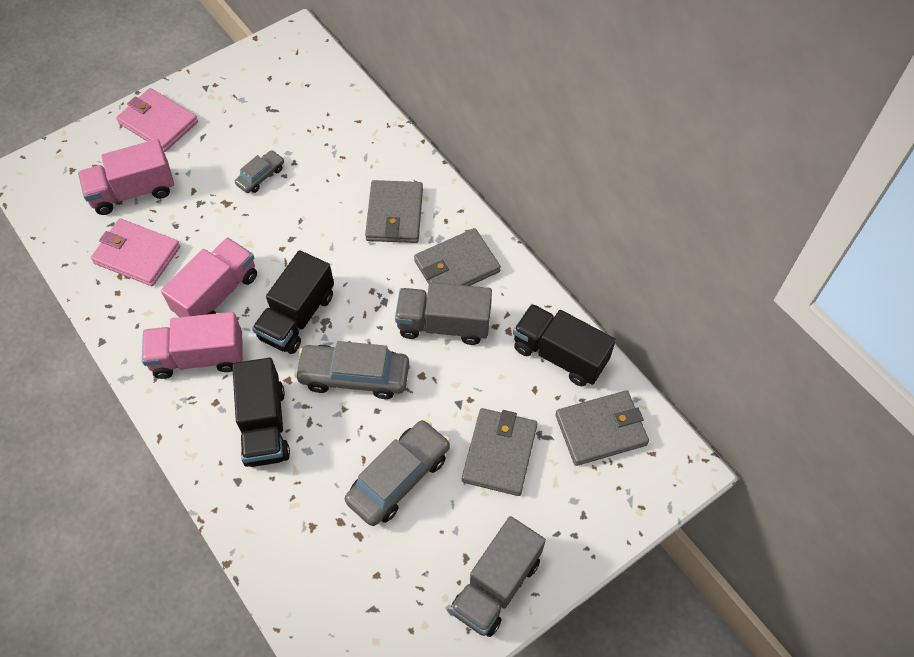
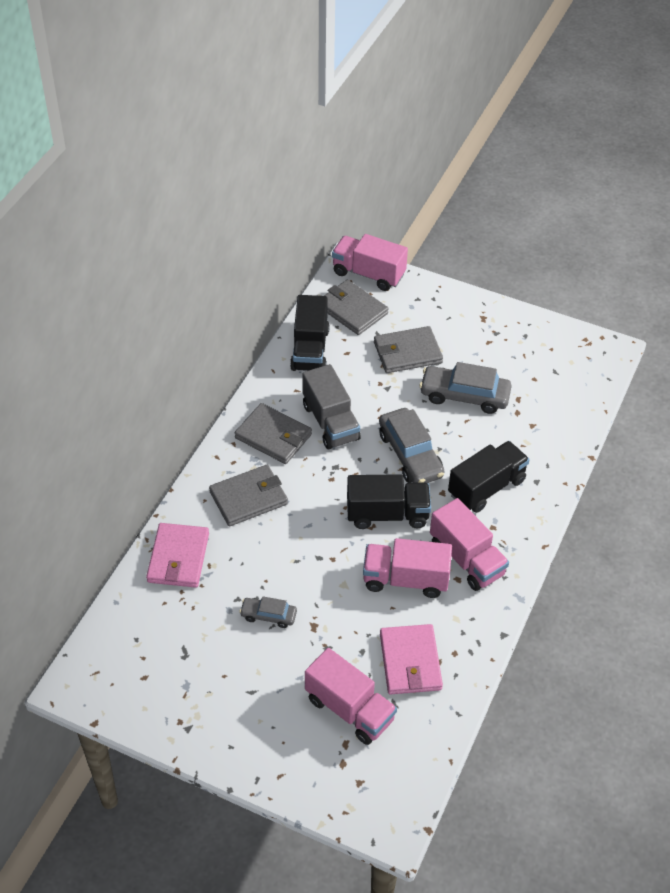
camera: 120 degrees left, 10 degrees down
pink wallet [116,88,198,152] -> pink wallet moved to [146,523,209,588]
grey truck [450,516,546,637] -> none
none -> pink truck [332,234,408,291]

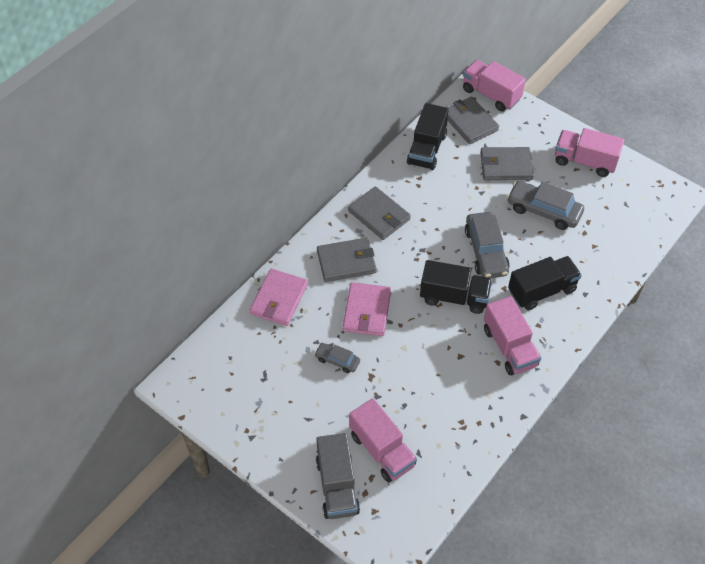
camera: 15 degrees right, 5 degrees up
grey truck [302,364,361,449] -> grey truck moved to [316,433,360,519]
pink truck [363,538,452,598] -> pink truck moved to [555,128,625,177]
pink wallet [380,624,443,695] -> pink wallet moved to [343,282,391,336]

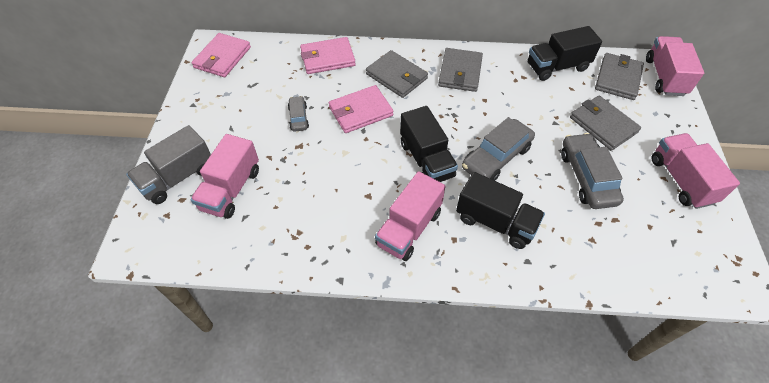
camera: 55 degrees right, 0 degrees up
none -> pink wallet [192,33,251,77]

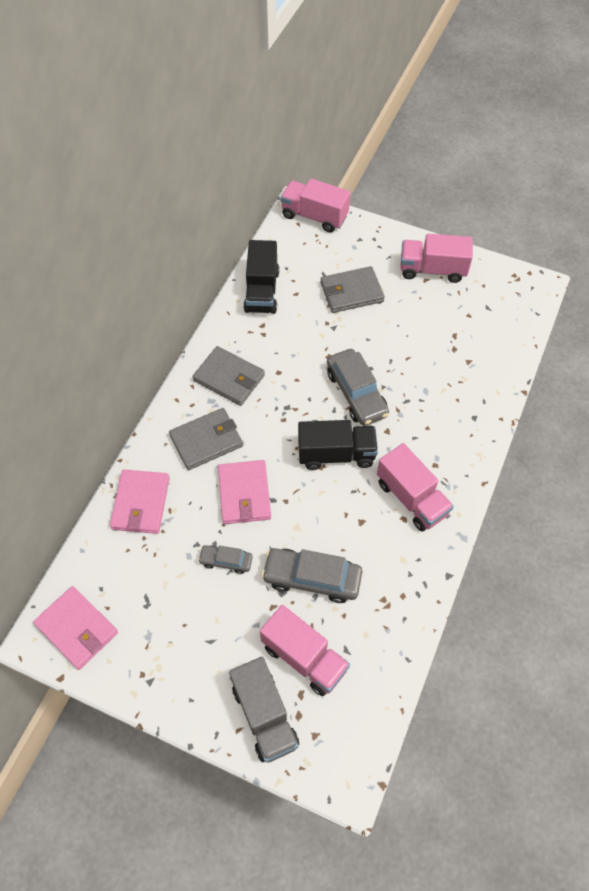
camera: 70 degrees left, 5 degrees up
black truck [456,172,545,249] -> none
grey car [561,133,624,209] -> grey car moved to [261,548,362,603]
grey wallet [595,53,644,100] -> none

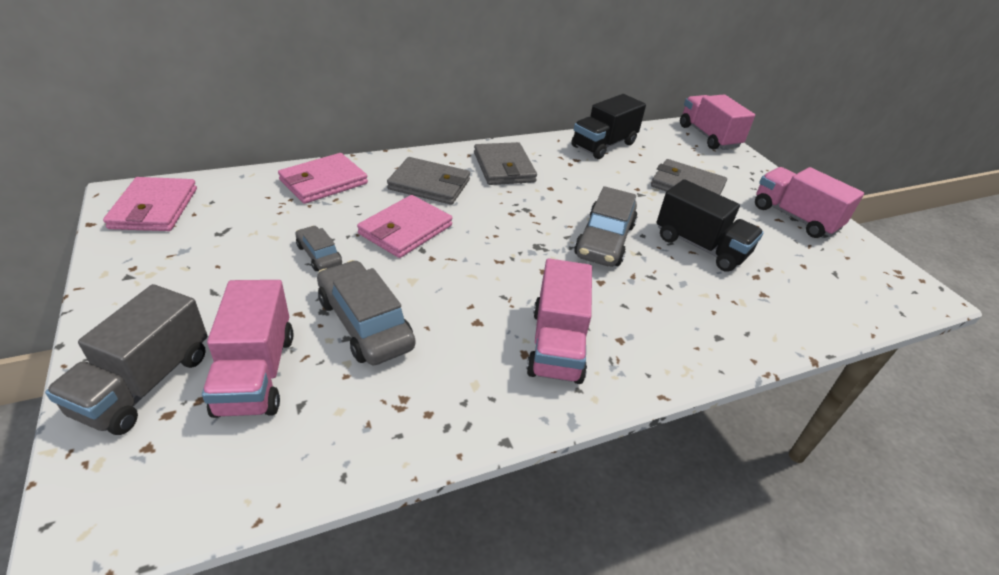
camera: 40 degrees right, 20 degrees down
black truck [298,420,378,470] -> black truck moved to [656,179,764,272]

